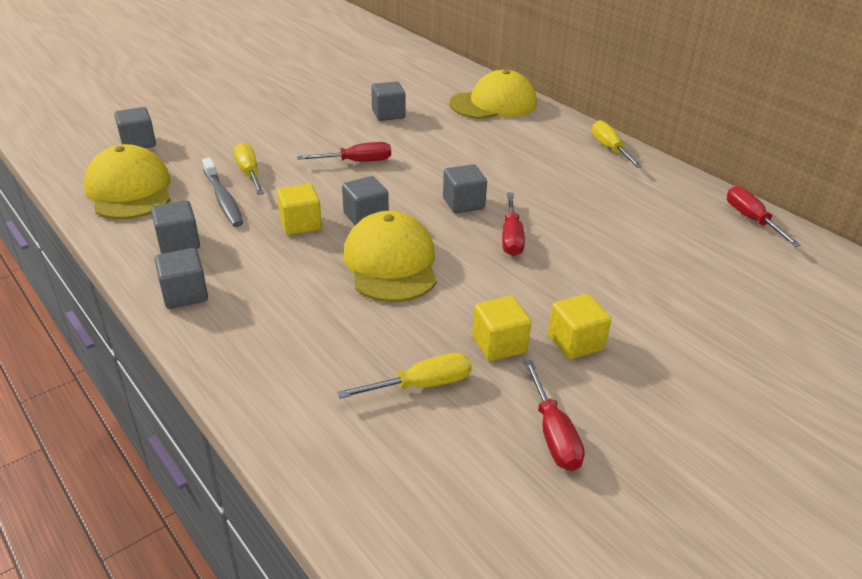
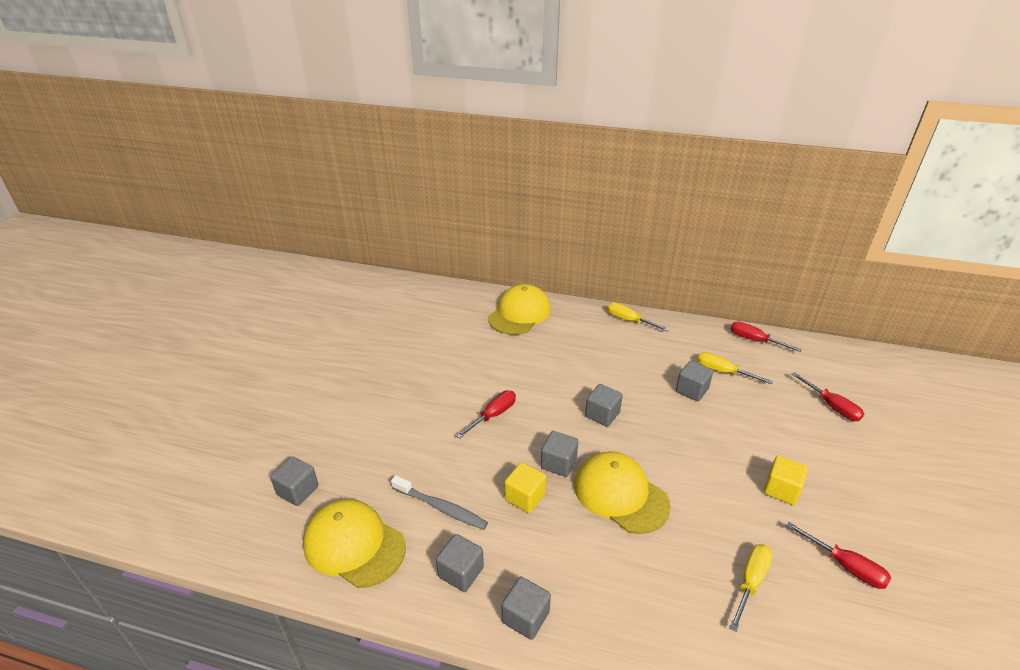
camera: 35 degrees left, 0 degrees up
yellow screwdriver [234,142,264,195] -> yellow screwdriver moved to [698,352,773,384]
grey cube [371,81,406,121] -> grey cube moved to [676,361,713,401]
yellow cube [472,296,531,361] -> none
red screwdriver [502,192,525,256] -> red screwdriver moved to [792,372,864,421]

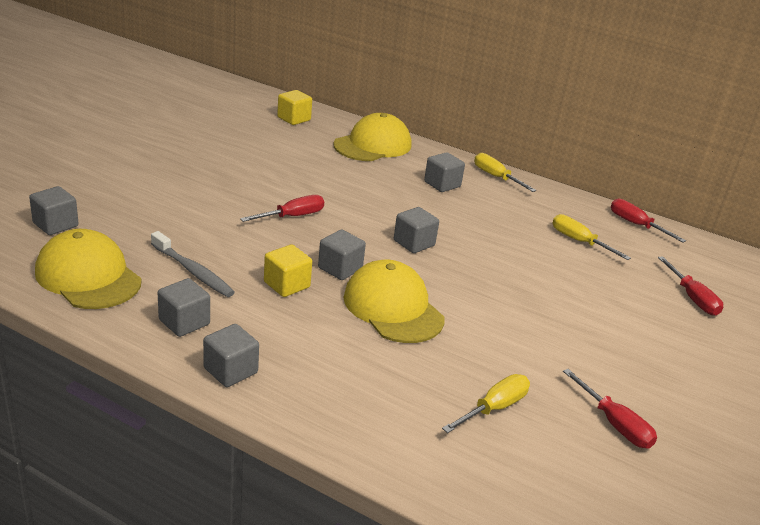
camera: 10 degrees right, 5 degrees down
grey cube [676,361,713,401] -> grey cube moved to [424,152,465,192]
yellow cube [764,455,808,505] -> yellow cube moved to [277,90,312,125]

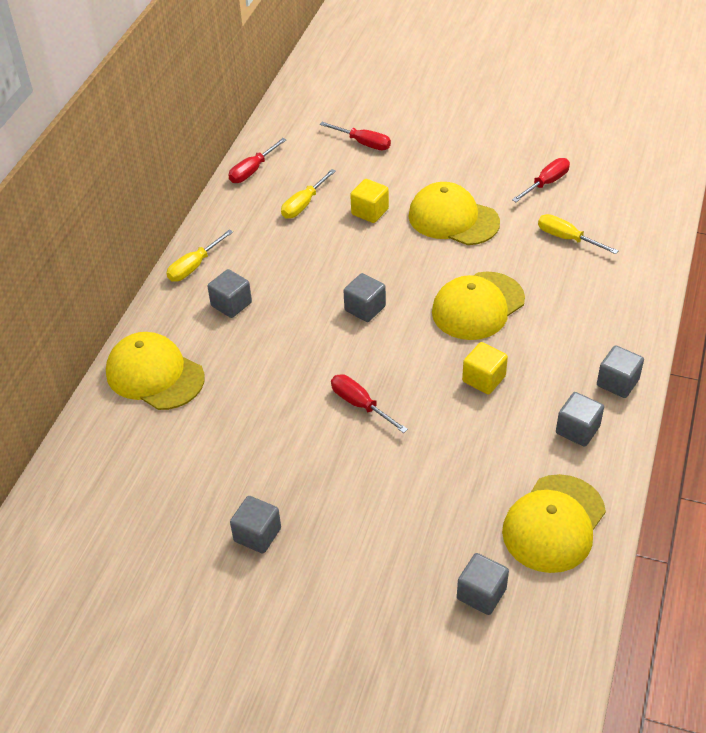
camera: 95 degrees left, 15 degrees up
grey toothbrush [151,231,235,297] -> none
yellow cube [277,90,312,125] -> yellow cube moved to [350,179,389,223]
grey cube [318,230,366,280] -> grey cube moved to [230,496,281,553]
red screwdriver [658,256,723,315] -> red screwdriver turned 60 degrees clockwise [320,122,391,150]
none -> yellow cap [408,182,500,245]

